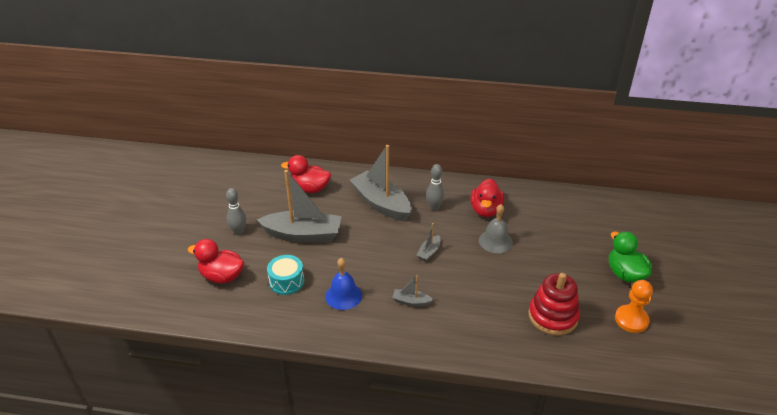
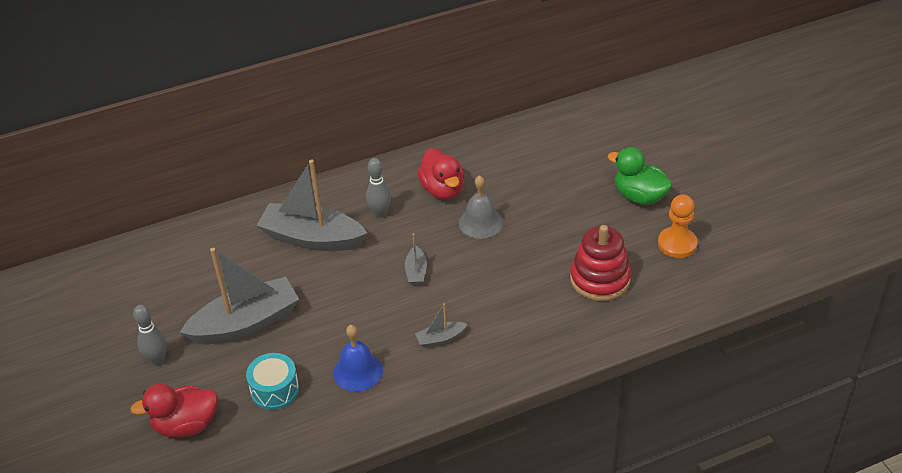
camera: 30 degrees left, 5 degrees up
red duck [281,155,331,193] -> none

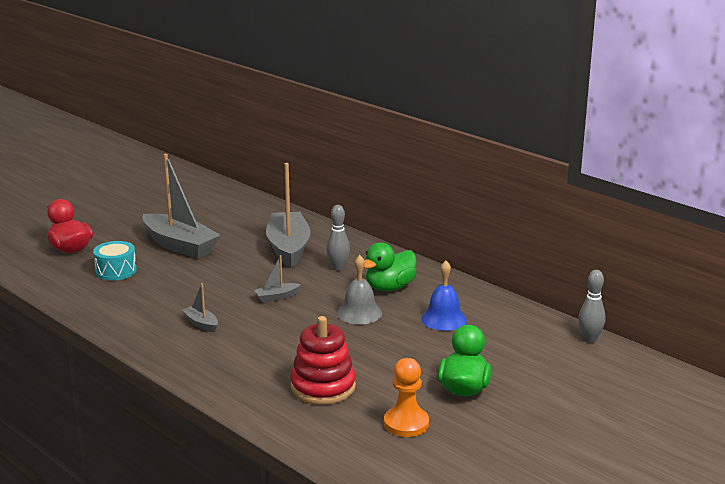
camera: 65 degrees right, 20 degrees down
grey bowling pin [133,305,167,365] -> grey bowling pin moved to [578,270,606,343]
blue bell [333,325,383,392] -> blue bell moved to [421,261,467,331]
red duck [417,148,464,200] -> green duck [364,242,417,291]

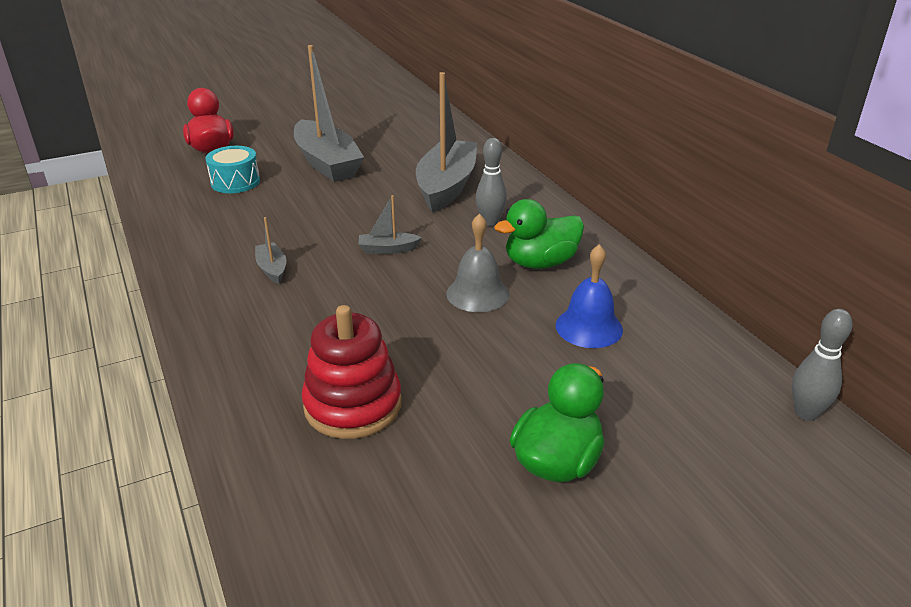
camera: 20 degrees right, 10 degrees up
orange pawn [384,358,429,437] -> none

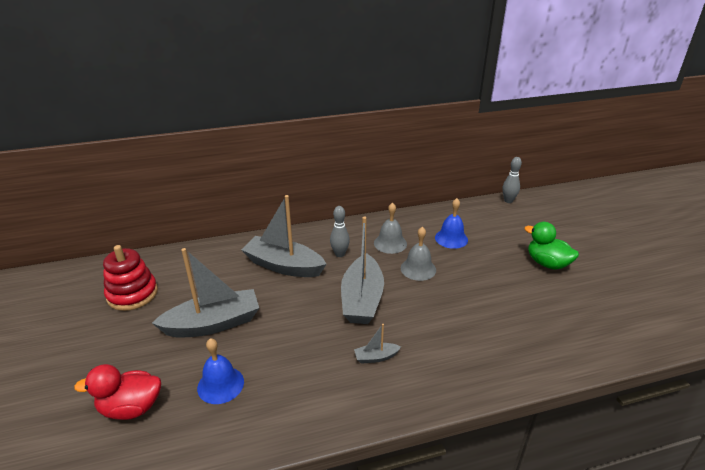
camera: 80 degrees left, 0 degrees up
turquoise drum [206,146,260,193] -> blue bell [197,338,244,404]
red stacking toy [301,305,402,439] -> red stacking toy moved to [103,245,158,311]
grey boat [358,195,422,254] -> grey boat [341,217,384,324], size x2.29
green duck [494,199,584,269] -> grey bell [374,203,407,254]

